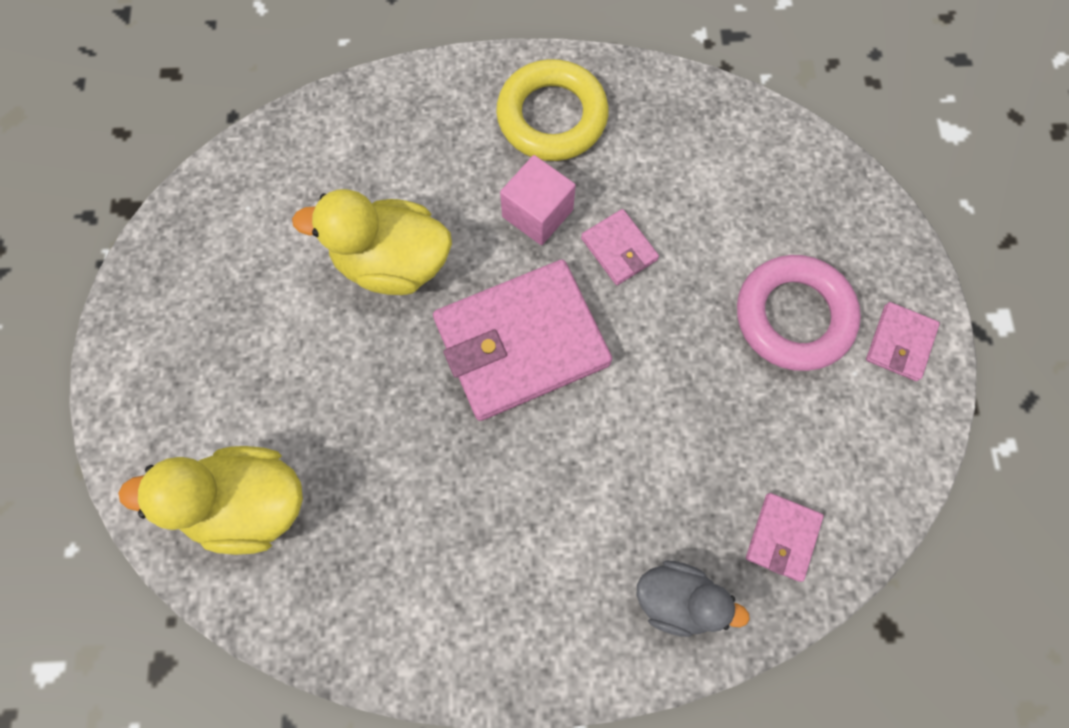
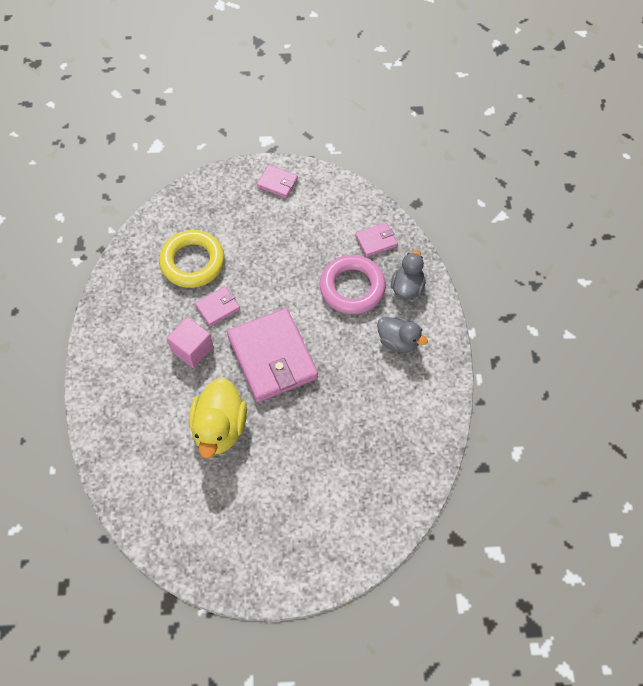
camera: 90 degrees left, 10 degrees down
yellow duck [118,446,303,555] -> none
yellow ring [496,59,608,161] -> yellow ring moved to [159,230,225,288]
pink ring [737,255,861,371] -> pink ring moved to [319,255,386,314]
pink wallet [746,493,824,582] -> pink wallet turned 45 degrees counterclockwise [355,222,398,257]
none -> grey duck [377,316,428,353]

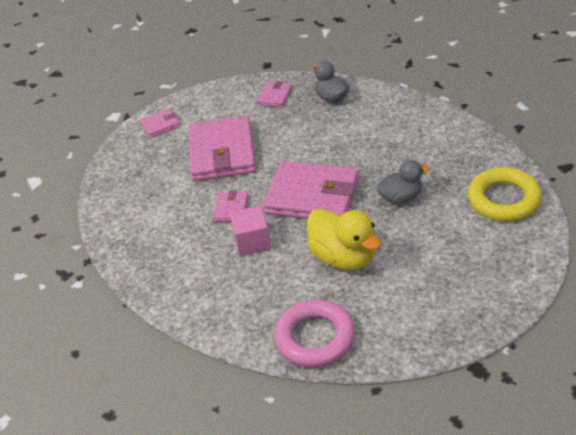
camera: 45 degrees left, 20 degrees down
yellow ring [159,230,225,288] -> yellow ring moved to [468,167,542,221]
pink ring [319,255,386,314] -> pink ring moved to [274,299,355,367]
grey duck [377,316,428,353] -> grey duck moved to [376,160,430,204]
none -> pink wallet [188,116,256,182]

